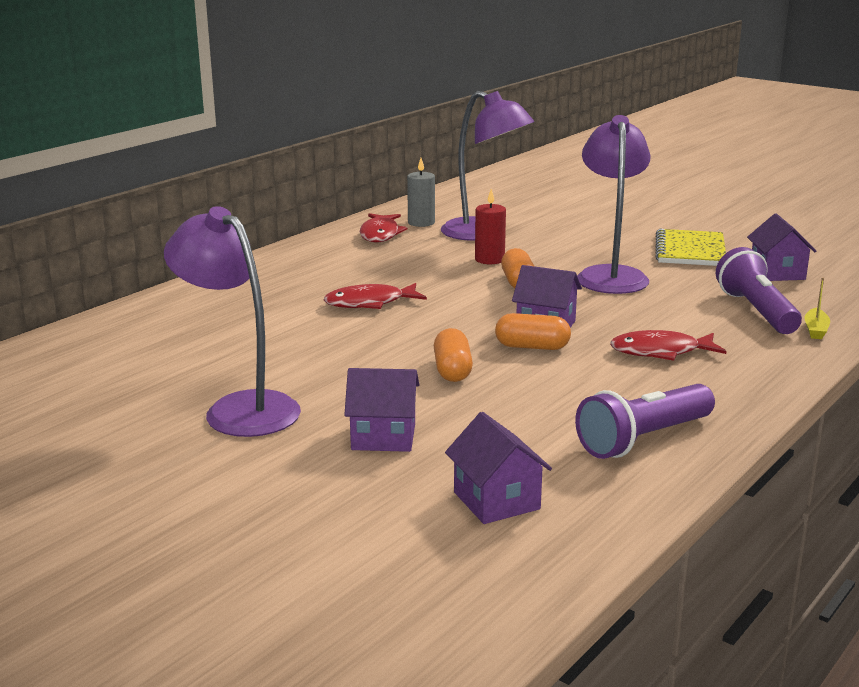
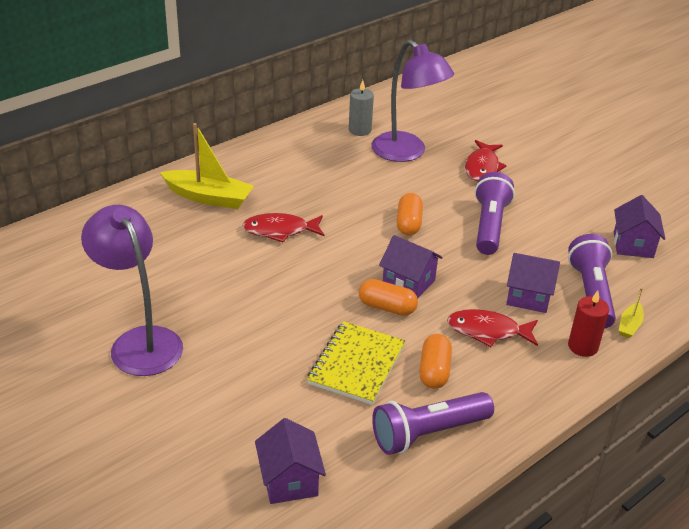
camera: 10 degrees right, 15 degrees up
purple house [344,368,419,452] -> purple house moved to [506,253,560,313]
red fish [360,213,407,243] -> red fish moved to [465,140,507,181]
orange capsule [434,328,473,382] -> orange capsule moved to [419,334,452,389]
red candle [475,189,506,264] -> red candle moved to [568,290,609,357]
purple lamp [577,115,650,294] -> purple flashlight [475,172,515,255]
yellow notebook [655,229,726,266] -> yellow notebook moved to [307,321,405,405]
none -> yellow boat [160,123,254,209]

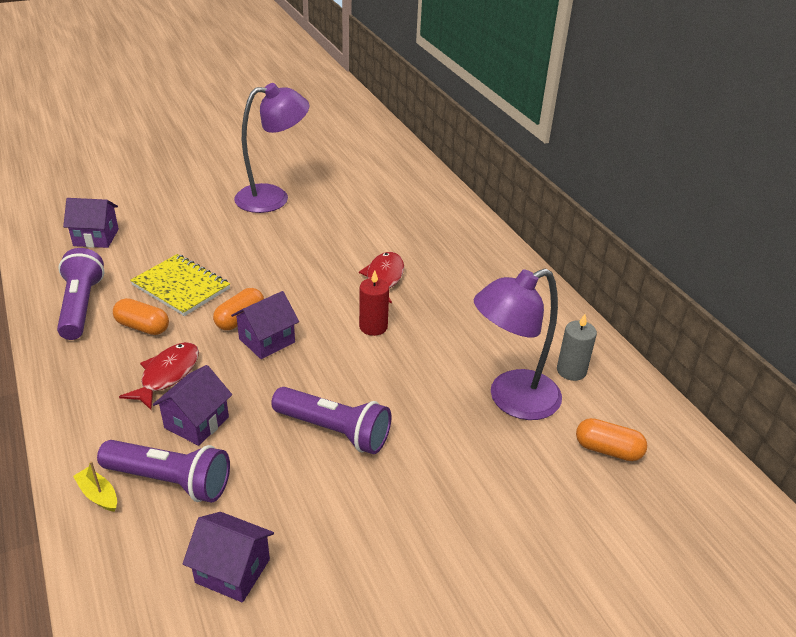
camera: 105 degrees right, 0 degrees up
yellow boat [160,123,254,209] -> none
orange capsule [397,193,423,235] -> orange capsule moved to [576,418,647,461]
red fish [465,140,507,181] -> none
red candle [568,290,609,357] -> red candle moved to [359,270,389,336]

